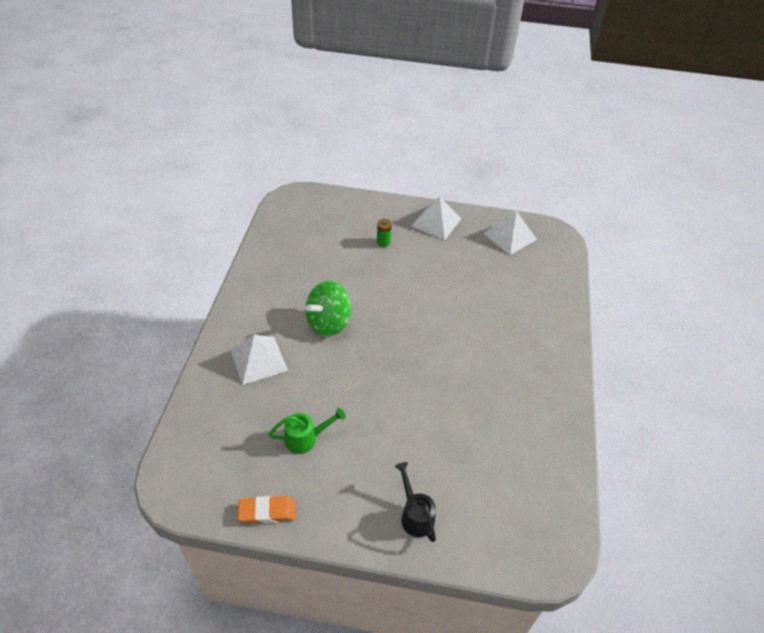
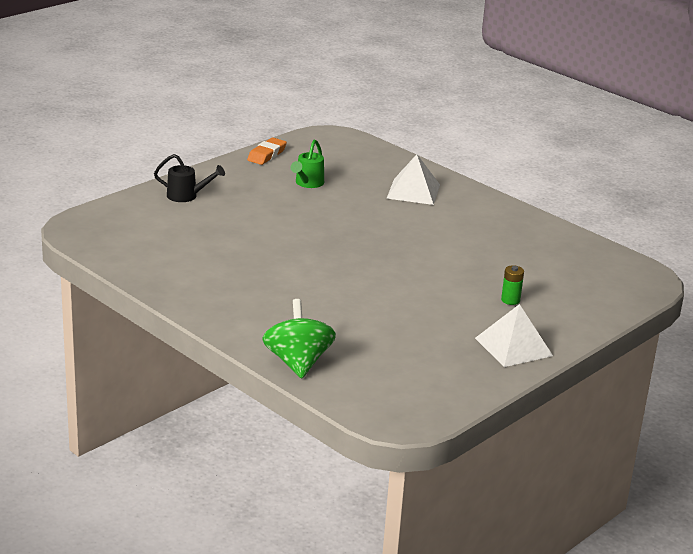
camera: 125 degrees right, 20 degrees down
green spinning top [305,281,351,337] -> green spinning top moved to [262,299,336,378]
white pyramid [483,211,537,255] -> none

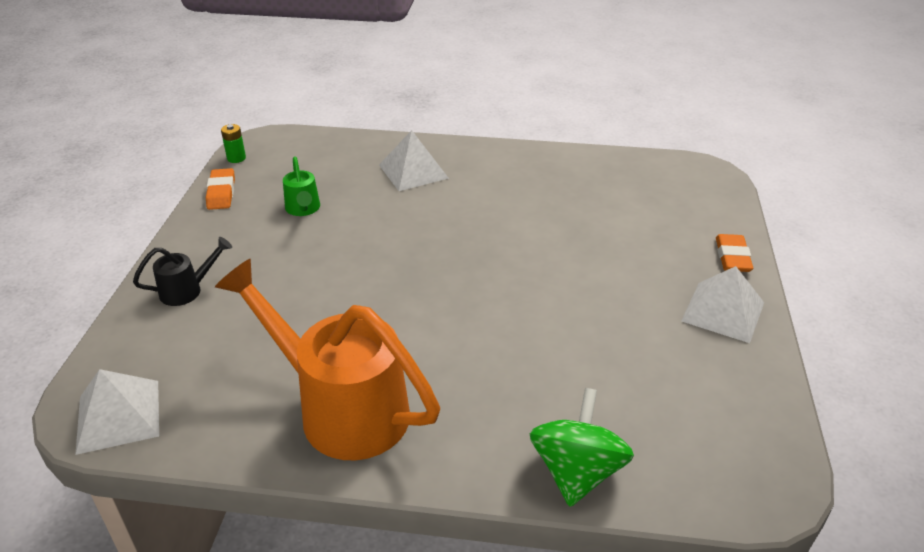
camera: 35 degrees left, 10 degrees up
green spinning top [262,299,336,378] -> green spinning top turned 60 degrees clockwise [530,388,634,507]
green battery [501,265,524,305] -> green battery moved to [221,124,246,163]
none -> white pyramid [75,369,159,455]
none -> orange watering can [215,259,440,460]
none -> orange eraser [716,234,753,272]

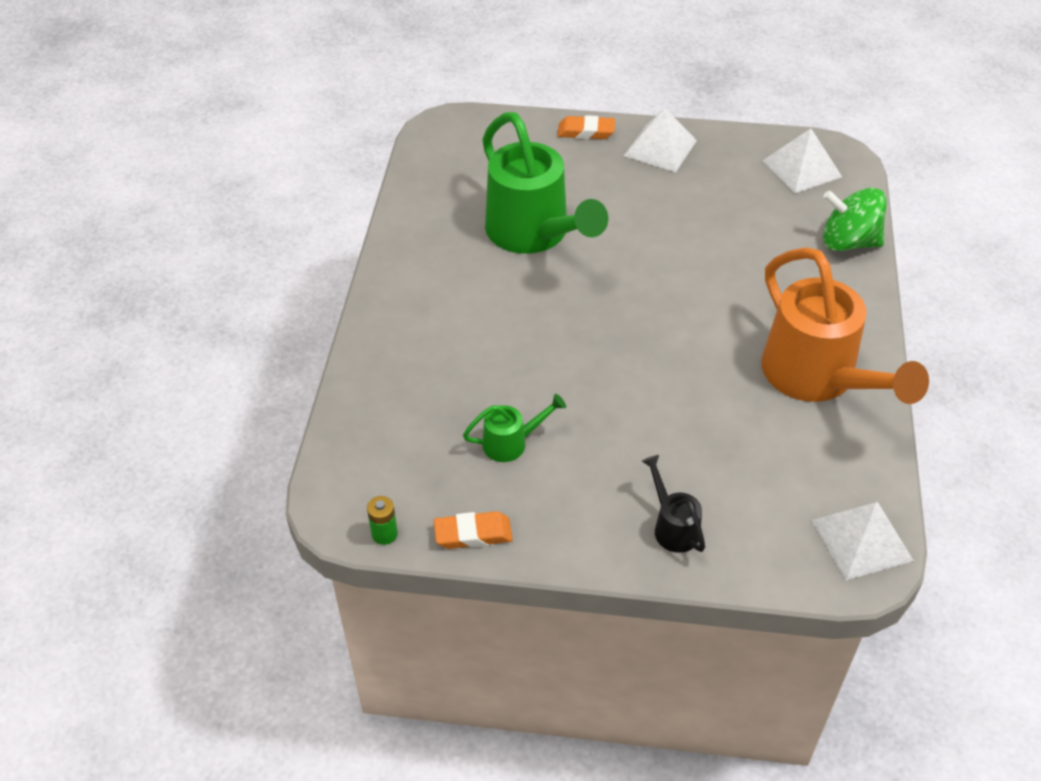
camera: 90 degrees left, 10 degrees up
orange watering can [215,259,440,460] -> orange watering can turned 60 degrees counterclockwise [761,247,929,404]
white pyramid [379,130,449,191] -> white pyramid moved to [762,128,842,194]
none -> green watering can [482,112,608,254]

